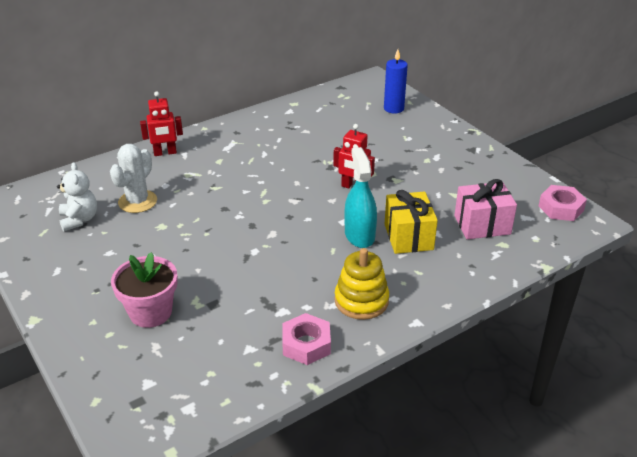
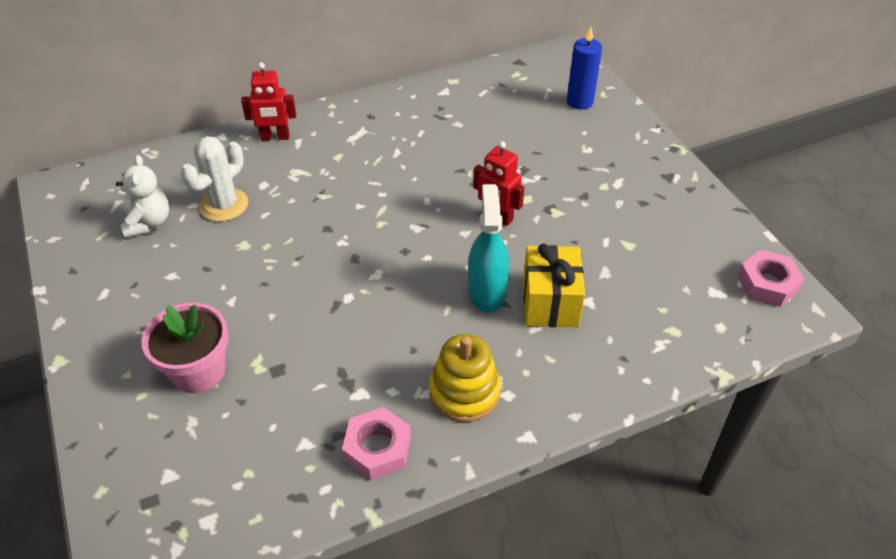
camera: 10 degrees right, 10 degrees up
pink gift [454,179,517,239] -> none

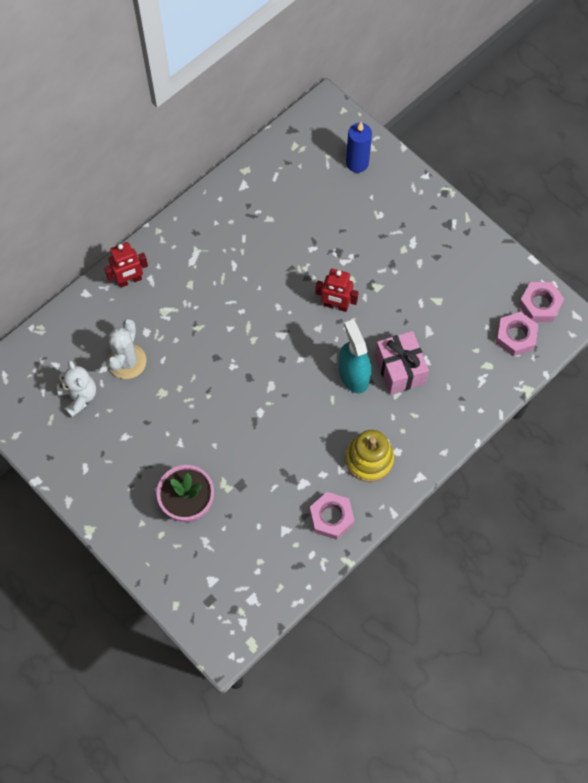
camera: 20 degrees left, 20 degrees up
yellow gift [523,244,585,327] -> pink gift [375,331,429,395]
none -> pink nut [496,312,538,356]

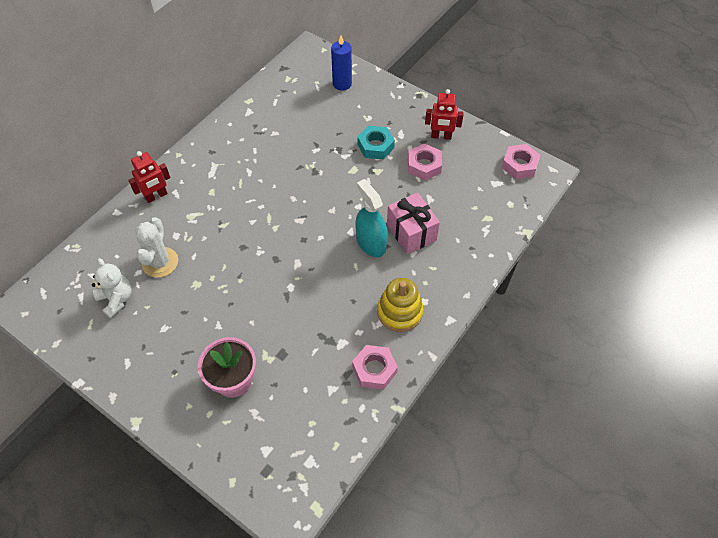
camera: 10 degrees left, 10 degrees down
red robot [315,269,359,312] -> red robot moved to [425,89,464,140]
pink nut [496,312,538,356] -> pink nut moved to [408,143,442,180]
none -> turquoise nut [358,126,395,159]

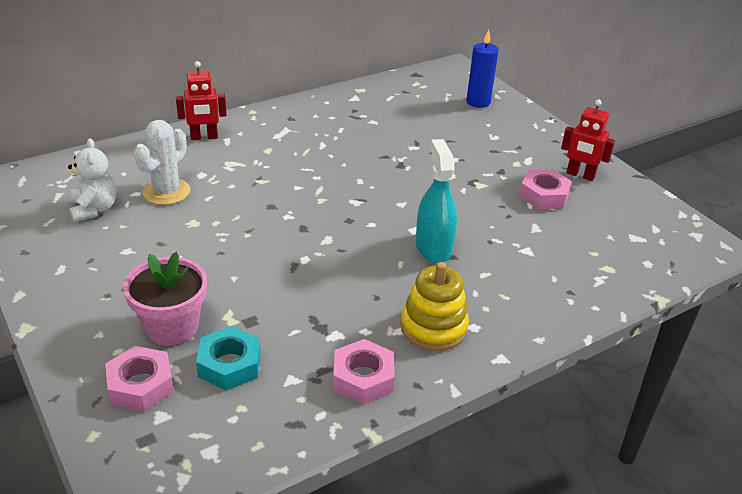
camera: 20 degrees right, 20 degrees down
turquoise nut [358,126,395,159] -> turquoise nut moved to [196,326,261,391]
pink gift [387,193,440,254] -> none
pink nut [502,144,540,179] -> pink nut moved to [105,346,174,412]

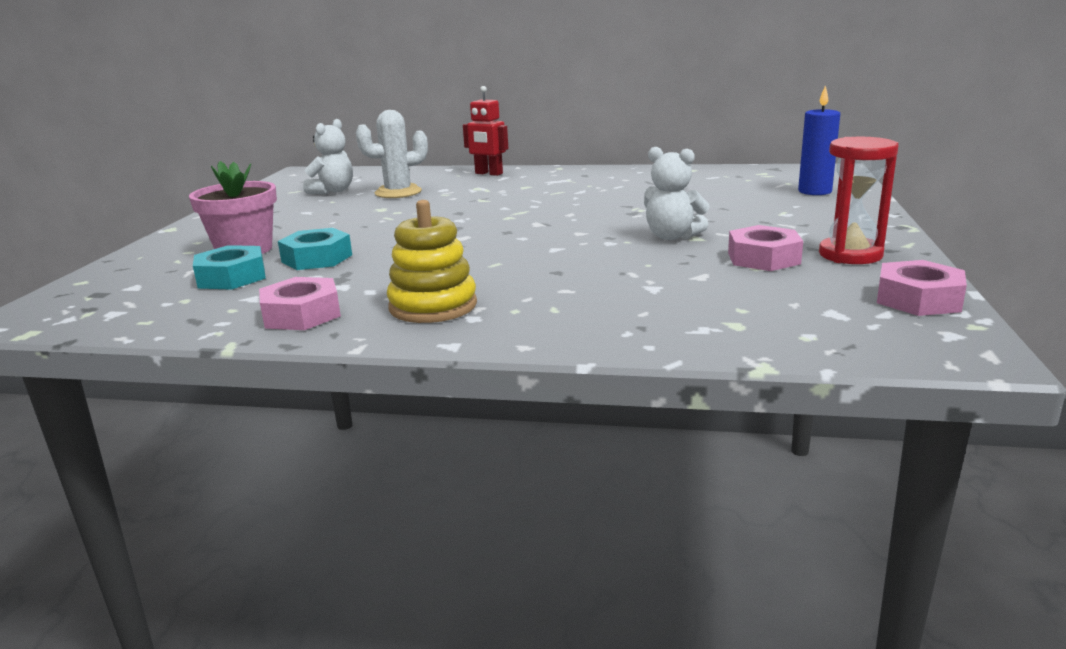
camera: 45 degrees right, 15 degrees down
pink nut [105,346,174,412] -> pink nut moved to [877,260,967,316]
turquoise spray bottle [416,139,457,263] -> none
red robot [561,99,615,181] -> red hourglass [819,137,899,264]
none -> turquoise nut [278,228,352,270]
none -> white teddy bear [644,147,709,240]

